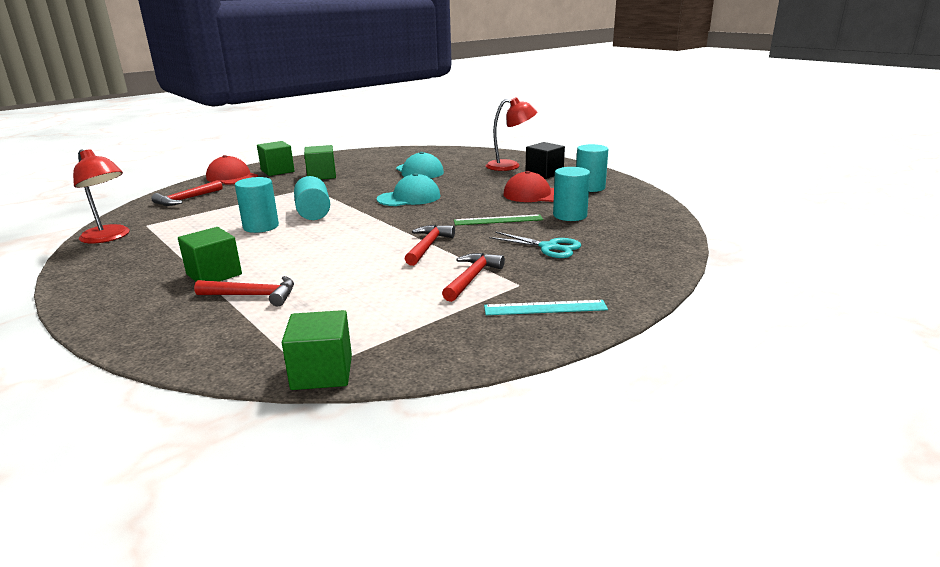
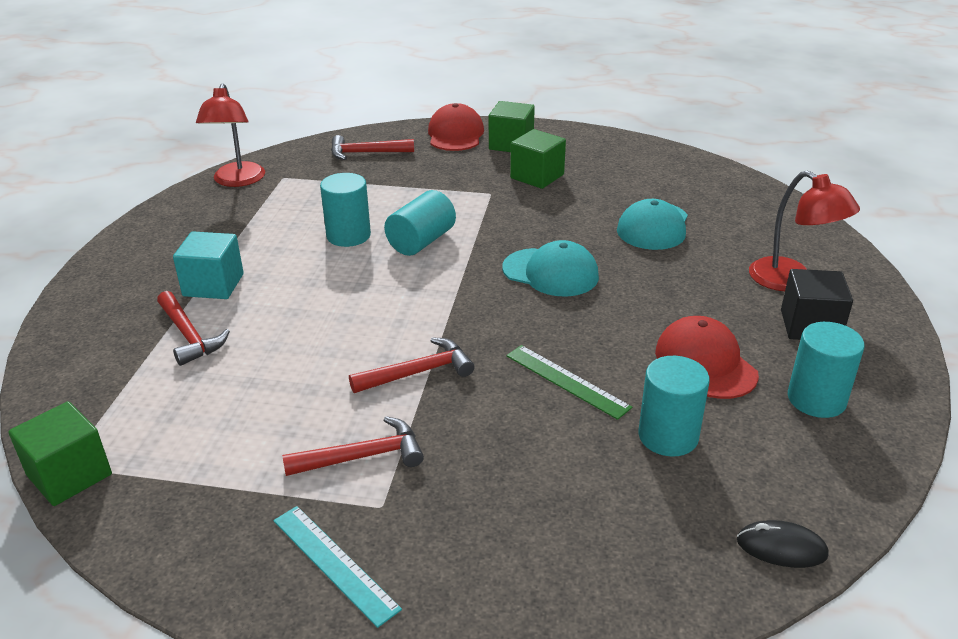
camera: 50 degrees right, 10 degrees up
green cube [178,227,242,282] -> turquoise cube [173,231,244,299]
turquoise scissors [489,232,581,258] -> none
none -> black mouse [737,520,829,568]

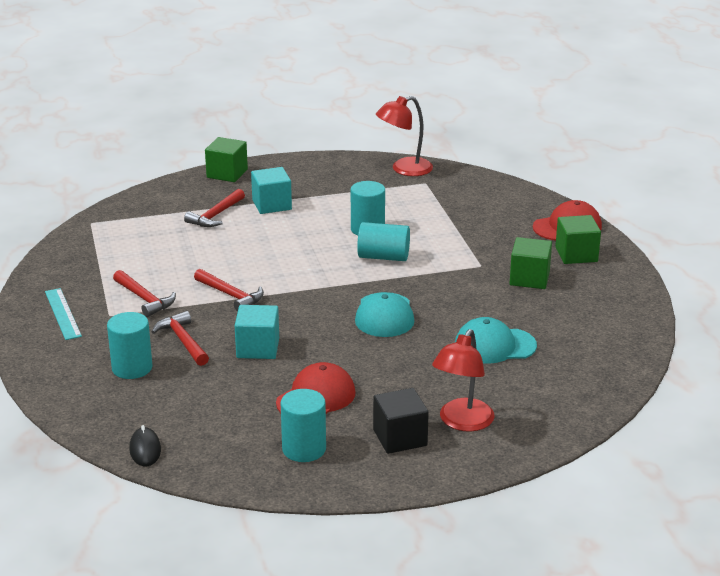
camera: 65 degrees right, 5 degrees down
green cube [8,401,112,506] -> green cube moved to [205,137,248,182]
turquoise ruler [273,506,402,628] -> turquoise ruler turned 45 degrees counterclockwise [45,288,82,340]
red hammer [331,135,414,160] -> red hammer moved to [152,311,209,366]
green ruler [506,345,632,420] -> turquoise cube [235,305,279,359]
turquoise cylinder [638,356,710,457] -> turquoise cylinder moved to [107,312,153,379]

